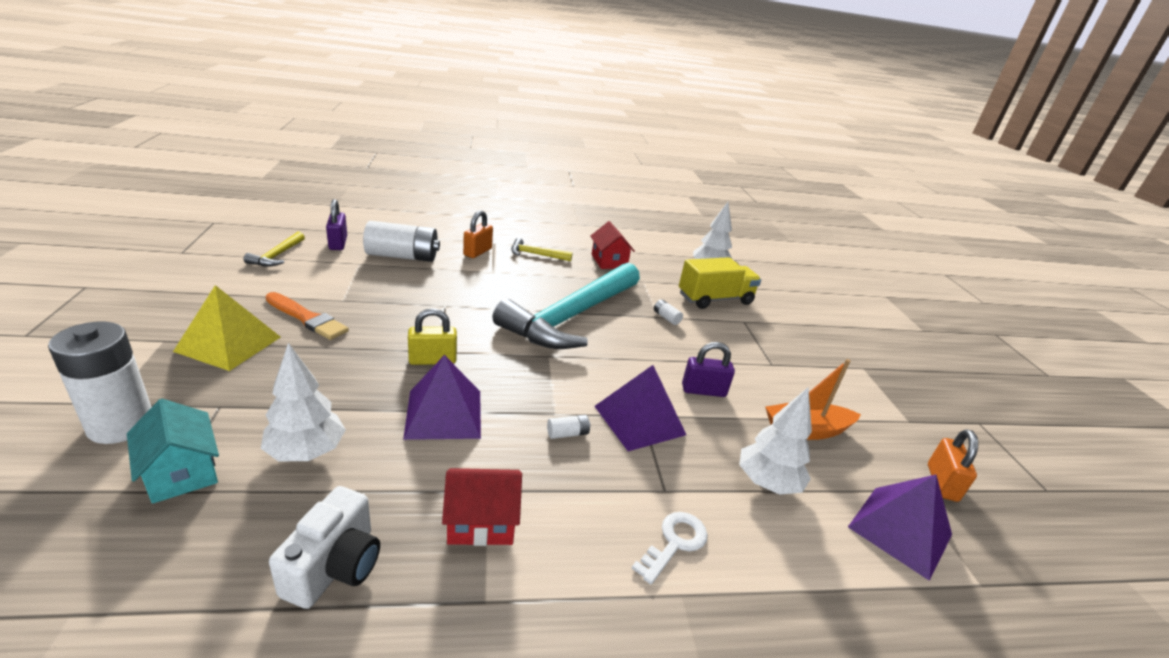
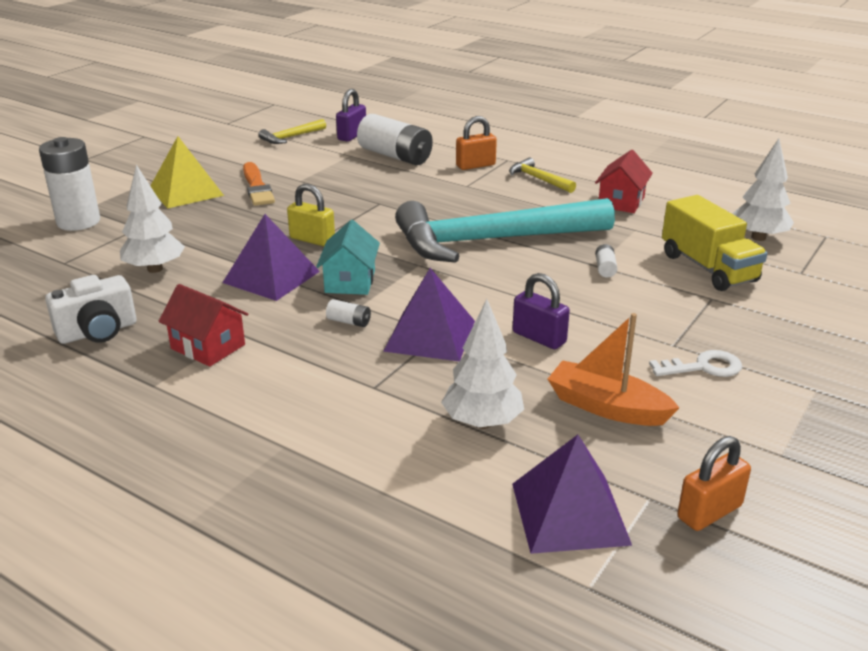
camera: 45 degrees right, 0 degrees up
turquoise house [127,399,219,504] -> turquoise house moved to [316,220,380,295]
white key [632,512,708,585] -> white key moved to [649,350,742,377]
yellow truck [679,257,761,309] -> yellow truck turned 45 degrees clockwise [662,195,767,291]

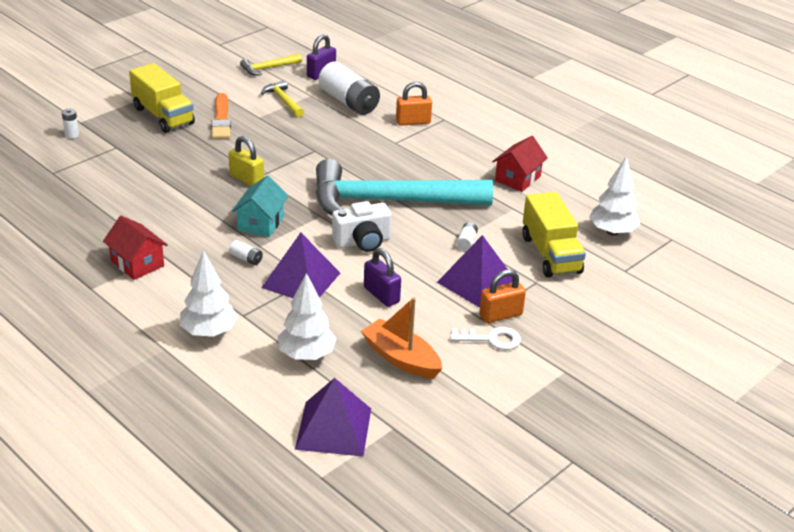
camera: 10 degrees right, 5 degrees up
white battery [39,137,100,231] -> white battery [62,108,79,138], size x0.41
white camera [45,275,136,344] -> white camera moved to [332,201,392,252]
white tree [120,165,185,273] -> white tree moved to [180,250,238,337]
yellow pyramid [151,136,224,209] -> yellow truck [129,63,195,133]
purple pyramid [222,214,320,301] -> purple pyramid moved to [437,235,513,308]
yellow hammer [509,157,576,193] -> yellow hammer moved to [261,80,304,118]
orange padlock [677,436,751,531] -> orange padlock moved to [479,270,526,323]

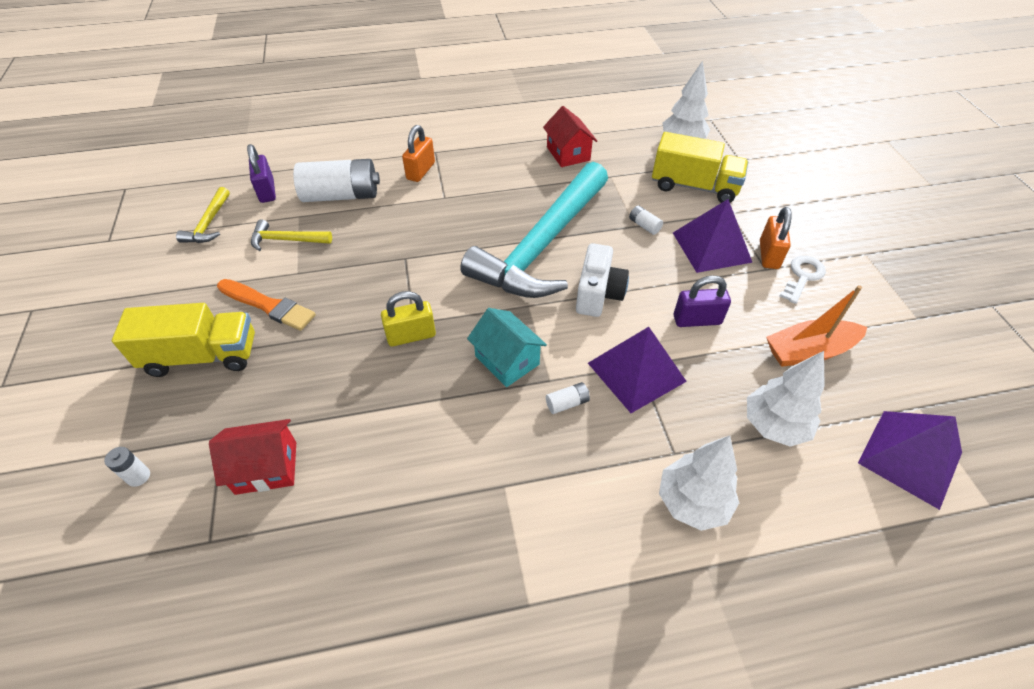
camera: 55 degrees left, 15 degrees up
red house [103,216,168,280] -> red house moved to [209,419,296,495]

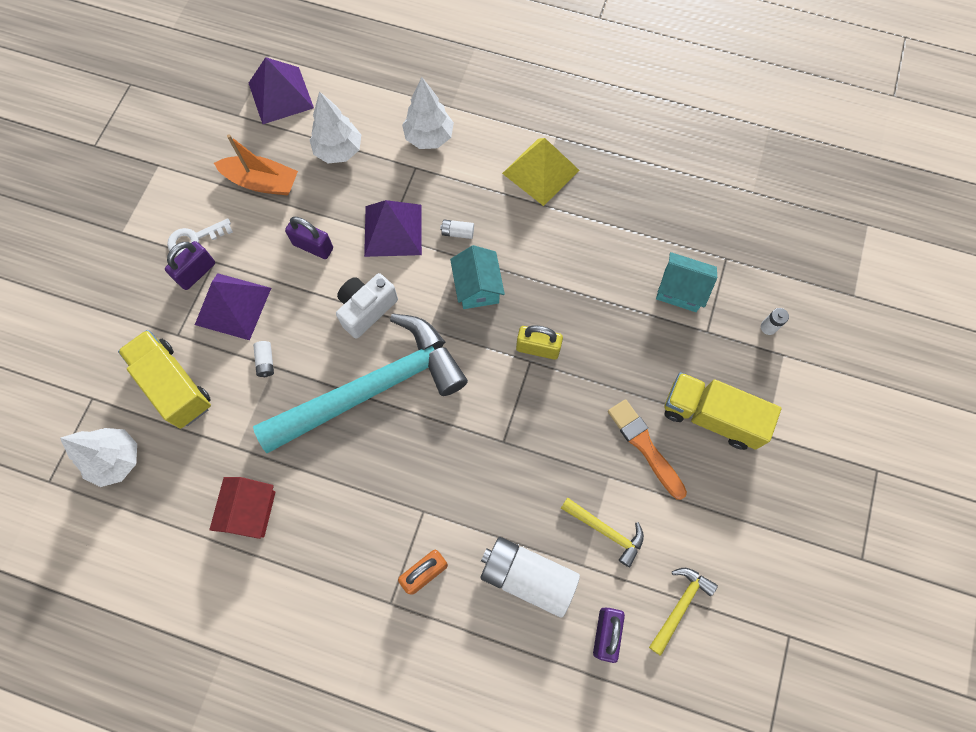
camera: 150 degrees left, 20 degrees up
red house [209,419,296,495] -> turquoise house [656,252,717,312]
orange padlock [760,207,792,269] -> purple padlock [165,241,215,290]
none -> yellow pyramid [502,138,579,206]

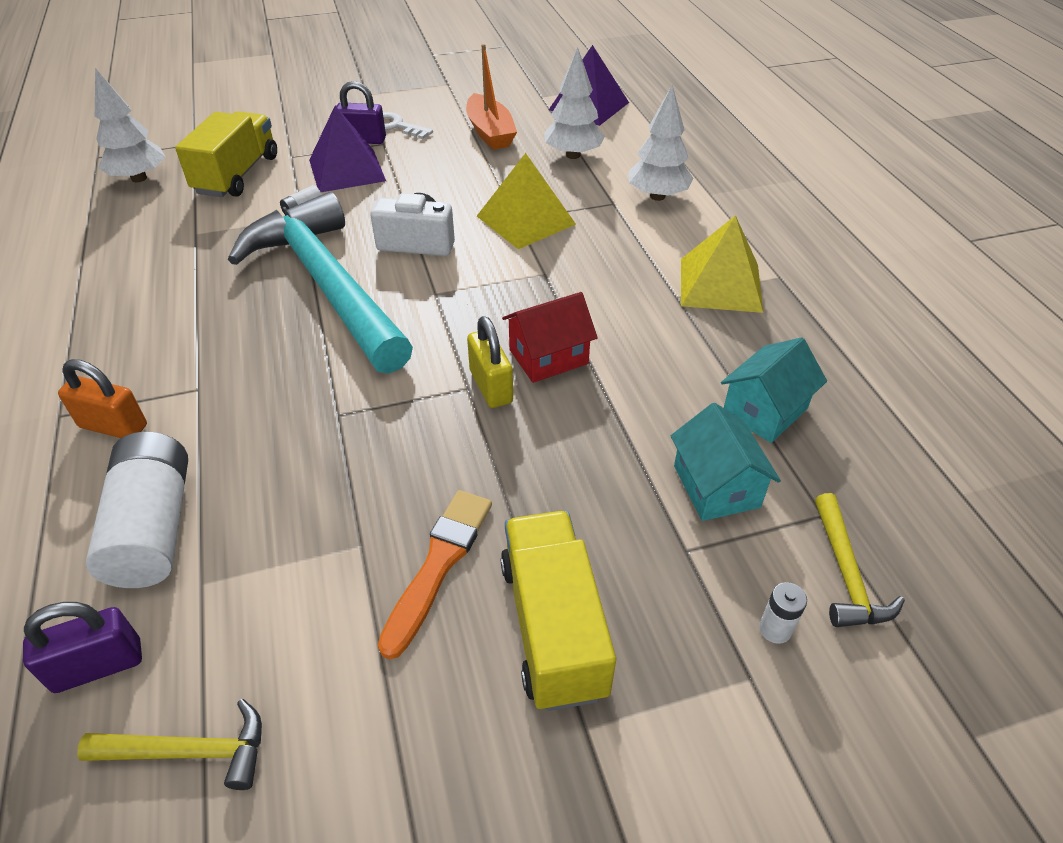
camera: 55 degrees right, 25 degrees down
red house [209,477,276,539] -> red house moved to [502,292,598,383]
turquoise hammer [253,314,468,453] -> turquoise hammer turned 150 degrees counterclockwise [228,192,413,374]
purple padlock [285,217,333,259] -> none
purple pyramid [364,200,422,257] -> yellow pyramid [477,153,576,249]
white battery [440,220,474,239] -> none
turquoise house [450,245,505,309] -> turquoise house moved to [721,337,827,443]
yellow hammer [561,497,644,567] -> yellow hammer moved to [815,493,905,627]

